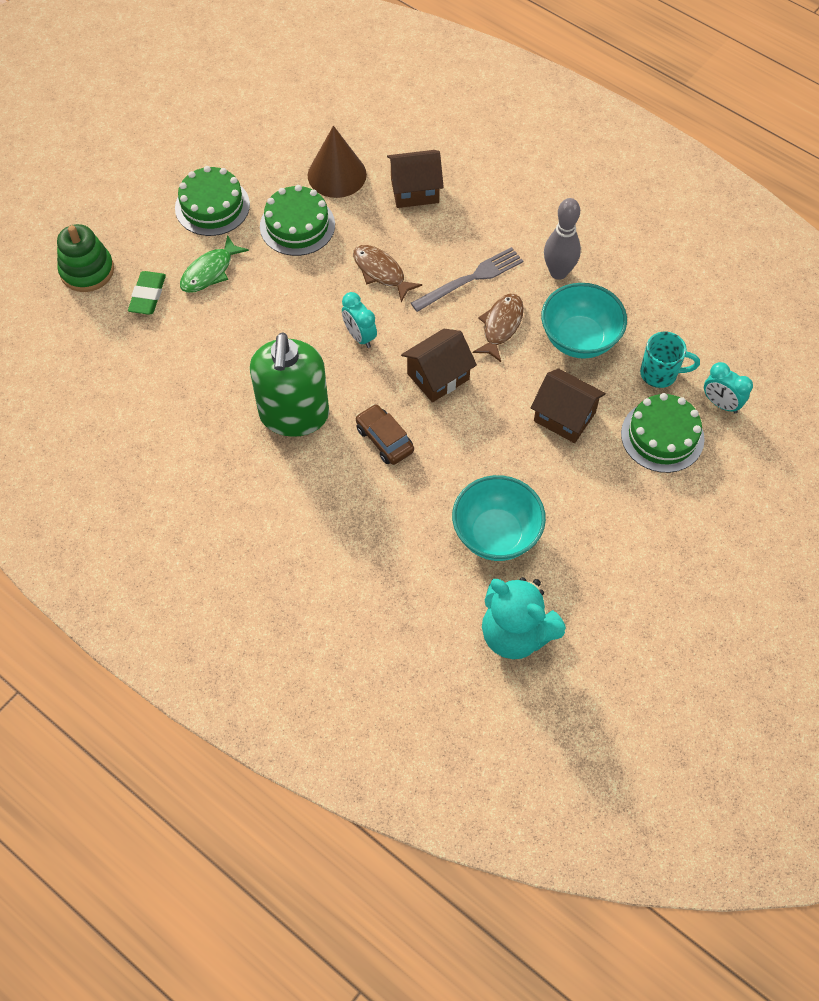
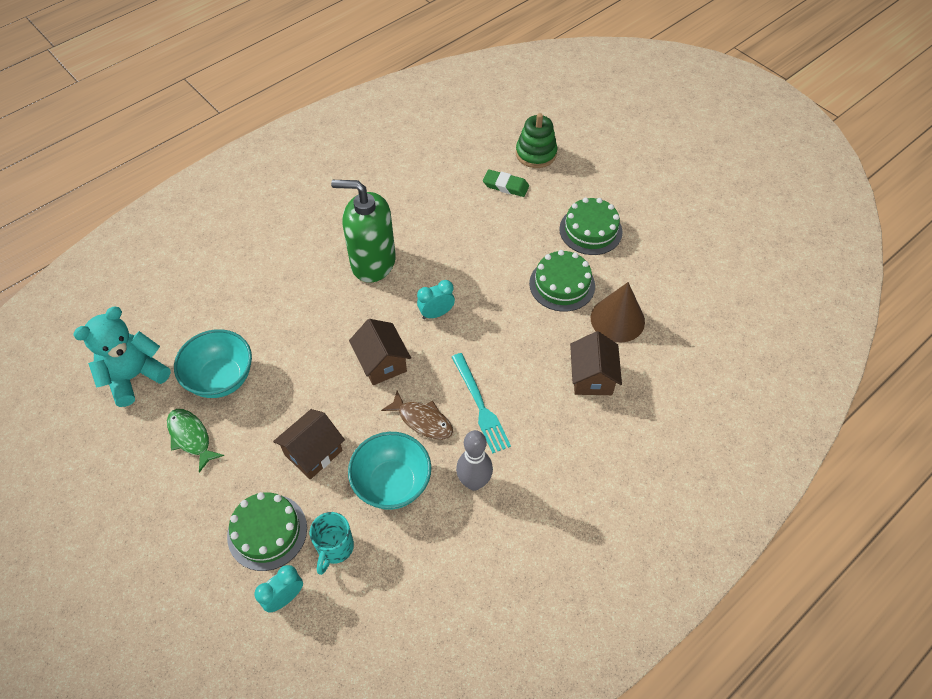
camera: 100 degrees right, 5 degrees down
green fish [180,235,249,293] -> green fish moved to [167,409,224,473]
brown fish [353,245,422,302] -> none
brown car [356,404,414,465] -> none
grey fork [411,247,523,312] -> turquoise fork [452,353,511,453]

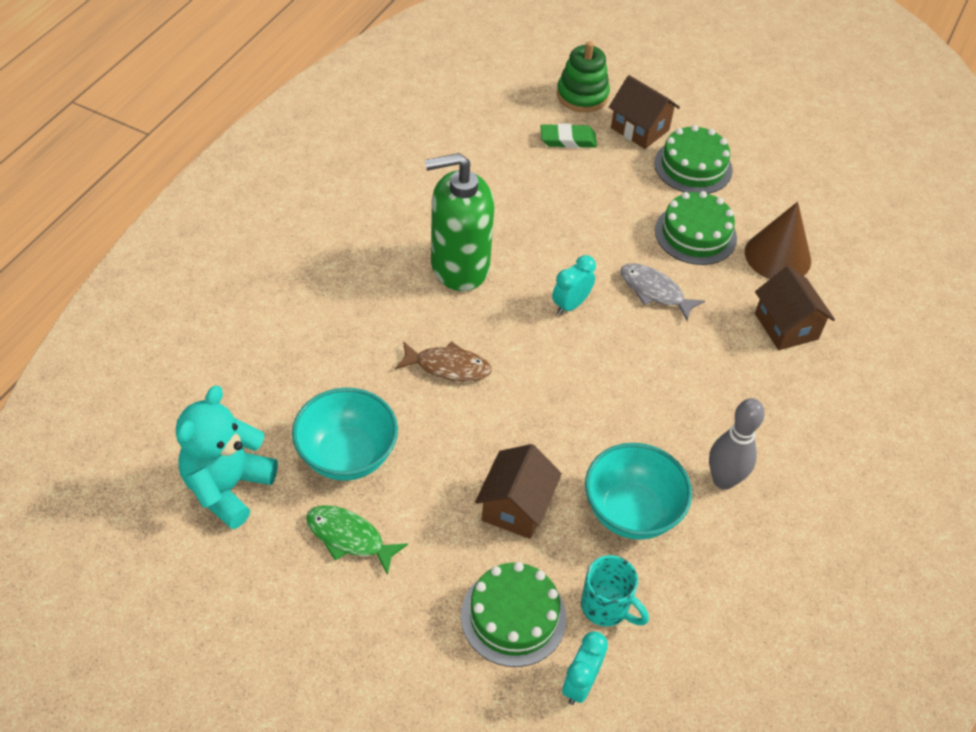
camera: 25 degrees left, 5 degrees down
turquoise mug [310,512,354,575] -> turquoise mug turned 45 degrees counterclockwise [581,555,649,627]
brown house [349,319,411,385] -> brown house moved to [609,75,680,149]
brown fish [381,391,453,440] -> brown fish moved to [395,341,492,382]
turquoise fork [452,353,511,453] -> none
none -> grey fish [620,263,705,321]

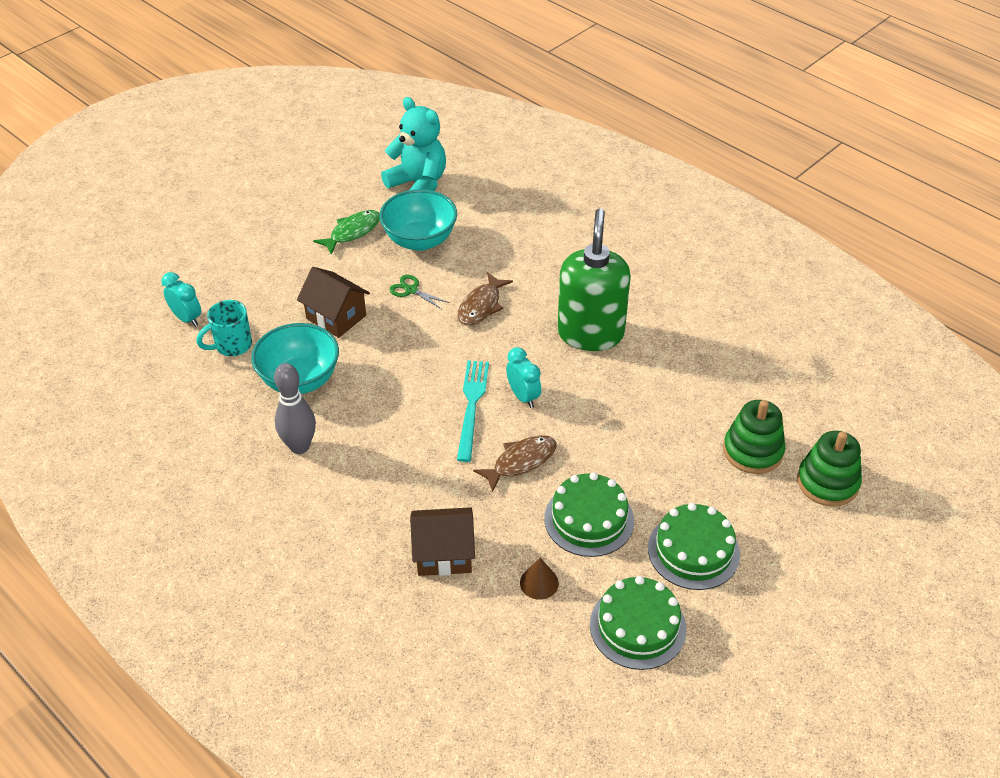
camera: 110 degrees right, 5 degrees down
green cake [461,562,566,667] -> green cake moved to [590,576,686,670]
green eraser [541,123,597,148] -> green stacking toy [723,400,785,474]
brown house [609,75,680,149] -> none
grey fish [620,263,705,321] -> brown fish [473,435,557,492]
brown cone [745,202,811,279] -> brown cone [520,558,559,600], size x0.52
none -> green scissors [389,275,450,309]
none -> turquoise fork [457,361,489,462]

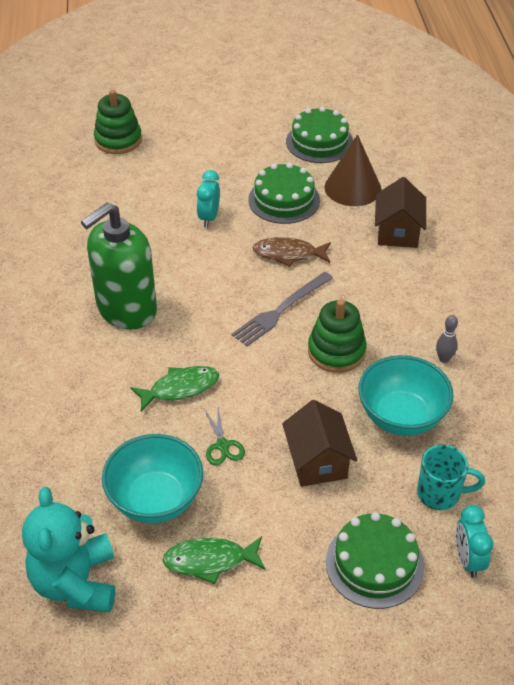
camera: 140 degrees left, 0 degrees up
grey bowling pin [274,363,316,454] -> grey bowling pin [436,315,458,363], size x0.54
brown house [410,507,475,576] -> brown house turned 60 degrees clockwise [375,177,426,248]
turquoise fork [457,361,489,462] -> grey fork [232,272,333,347]
brown fish [458,272,513,326] -> green fish [130,366,219,412]
turquoise clock [506,347,541,408] -> turquoise clock moved to [197,170,220,227]
brown cone [520,558,559,600] -> brown cone [324,134,381,206], size x1.93
green cake [648,503,740,590] -> green cake moved to [326,512,424,609]
green stacking toy [723,400,785,474] -> green stacking toy moved to [308,299,367,373]

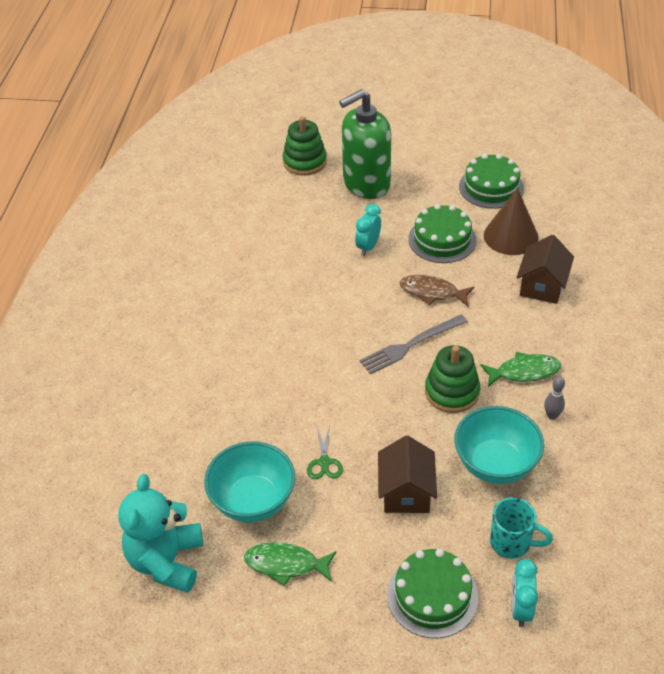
camera: 15 degrees right, 0 degrees up
green soap dispenser [81,202,157,330] -> green soap dispenser moved to [339,89,391,199]
green fish [130,366,219,412] -> green fish moved to [480,352,561,387]

